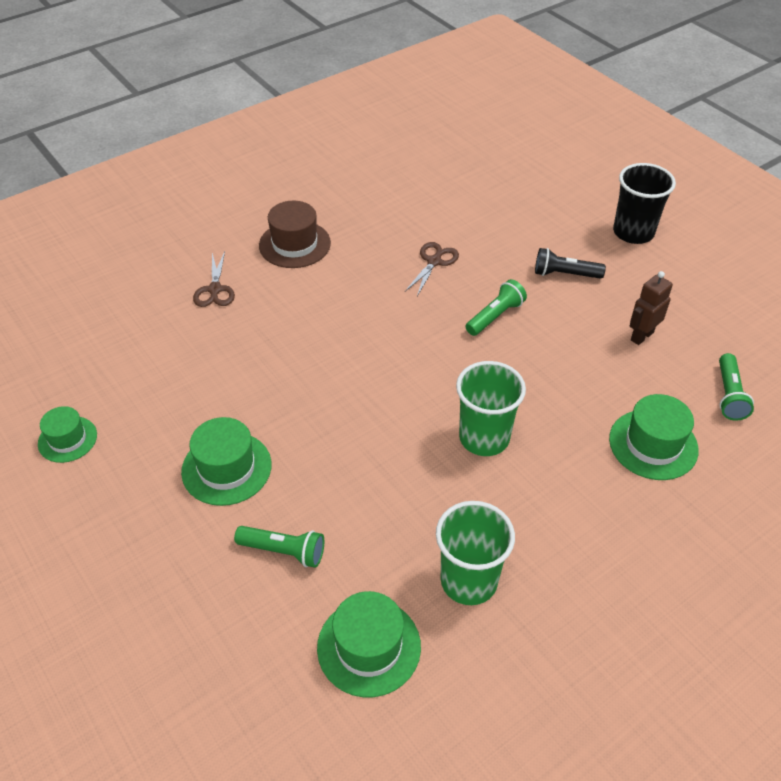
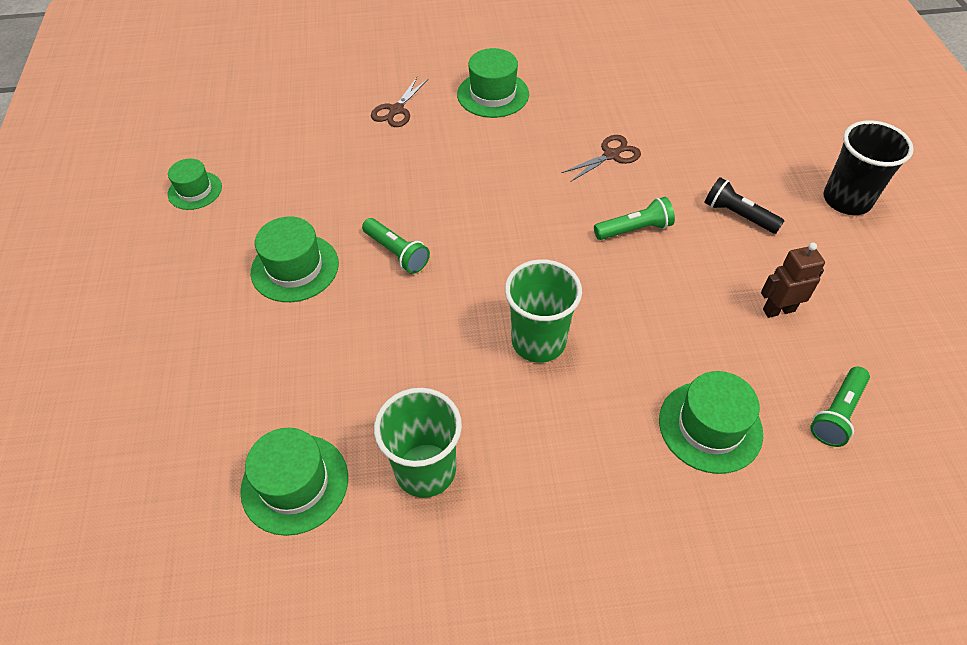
camera: 30 degrees right, 5 degrees up
green flashlight [234,526,324,568] -> green flashlight moved to [362,218,430,274]
brown hat [259,201,331,268] -> green hat [457,48,529,118]

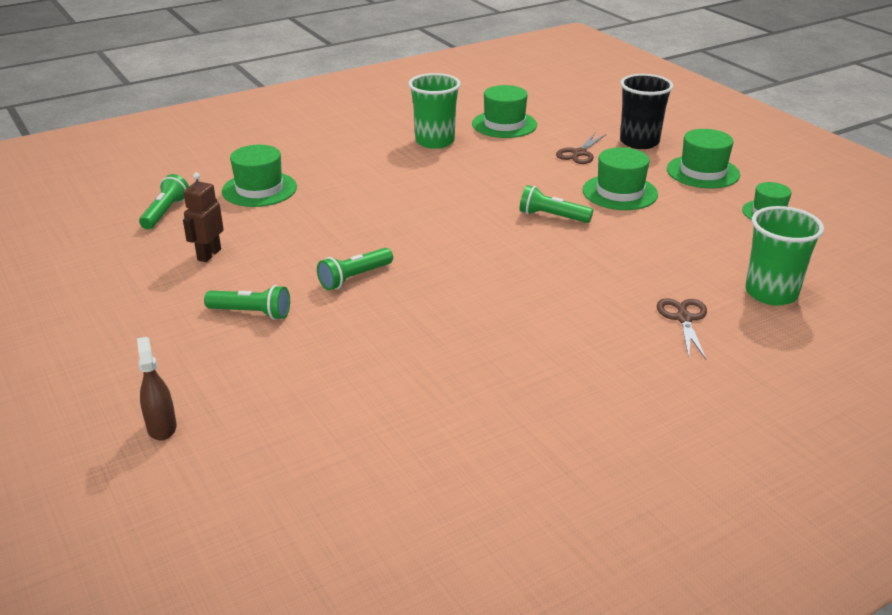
camera: 155 degrees right, 20 degrees down
green hat [457,48,529,118] -> green hat moved to [667,129,740,188]
green cup [505,259,582,363] -> green cup moved to [745,206,824,305]
brown scissors [562,135,641,182] -> brown scissors moved to [556,133,606,164]
black flashlight [704,177,784,234] -> green flashlight [204,285,290,320]
brown robot [761,243,825,318] -> brown robot turned 150 degrees clockwise [183,173,224,262]
black cup [823,120,914,215] -> black cup moved to [620,74,673,149]
none -> brown spray bottle [137,337,177,441]

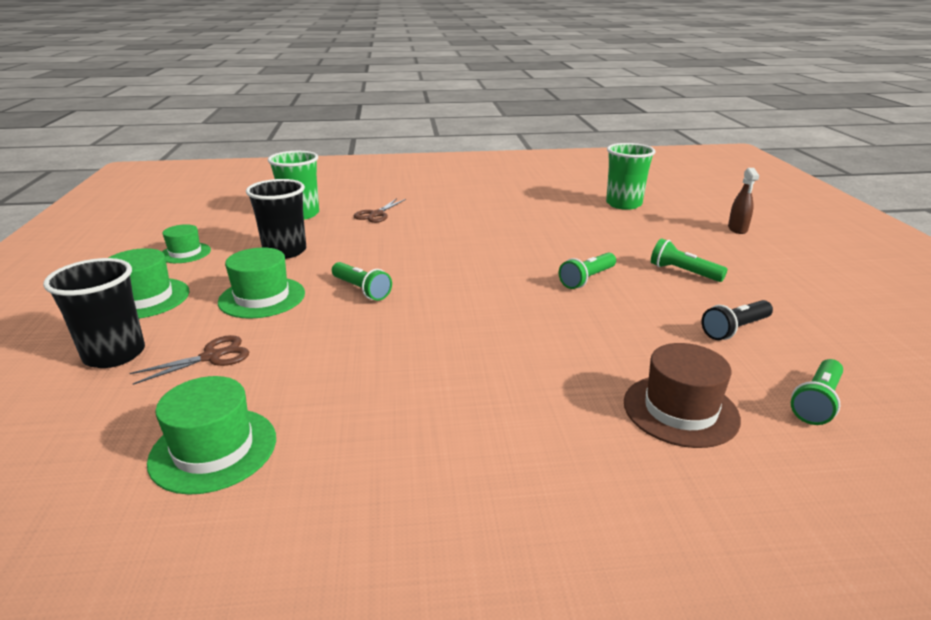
camera: 155 degrees left, 5 degrees down
brown robot [183,173,224,262] -> black flashlight [701,300,773,340]
green hat [222,145,297,207] -> brown hat [624,343,741,448]
green flashlight [317,248,393,290] -> green flashlight turned 150 degrees clockwise [559,253,616,289]
green cup [409,73,461,149] -> green cup moved to [606,143,656,210]
none -> black cup [246,179,306,259]

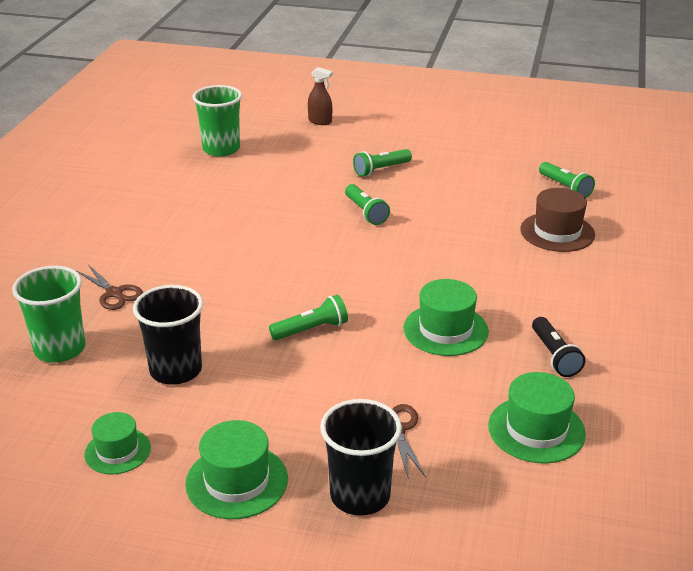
camera: 70 degrees left, 5 degrees up
green hat [218,248,305,319] -> green hat moved to [403,279,489,356]
black flashlight [701,300,773,340] -> black flashlight moved to [532,317,585,377]

